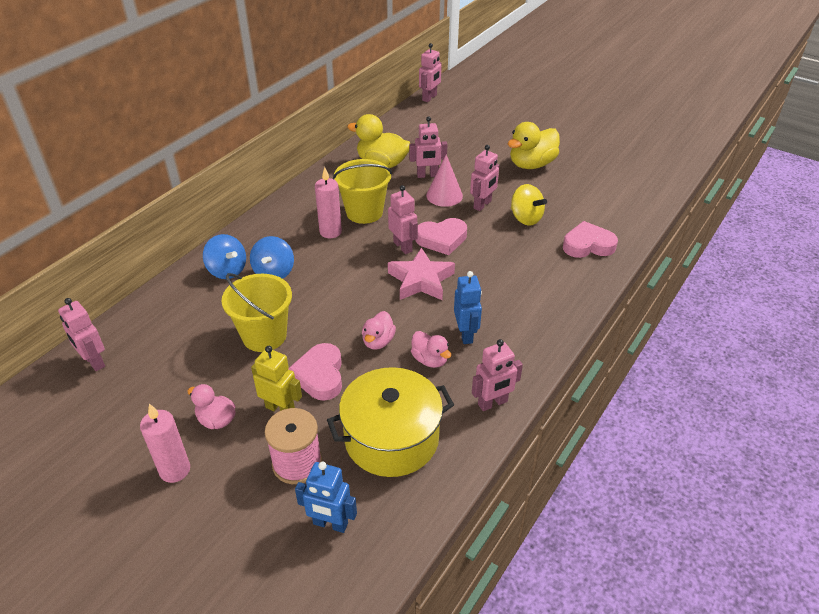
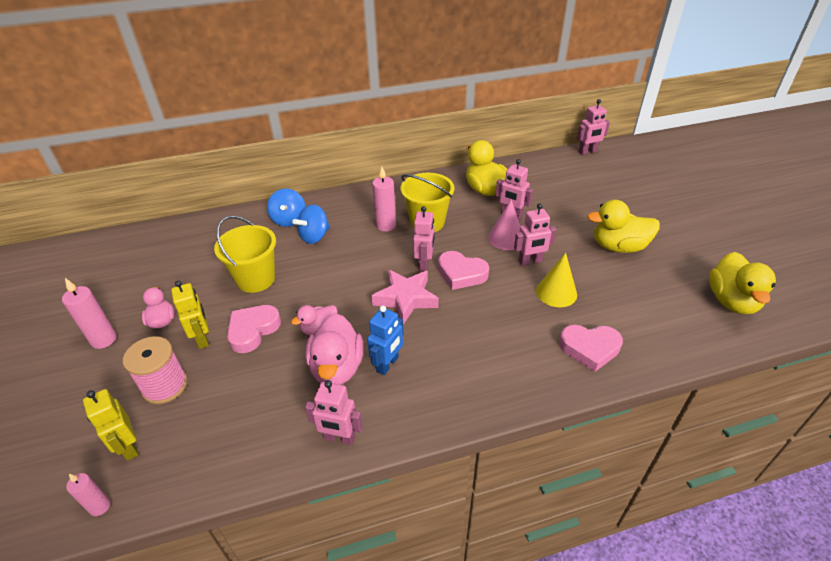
camera: 40 degrees right, 0 degrees up
pink robot [58,298,105,371] -> none
blue robot [295,462,357,533] -> yellow robot [83,389,139,461]
yellow pot [327,367,454,477] -> none
pink duck [411,331,451,368] -> pink duck [305,313,363,385], size x1.74
yellow spinning top [511,184,547,226] -> yellow cone [536,252,577,307]
pink heart [563,221,618,258] -> pink heart turned 150 degrees clockwise [559,325,623,372]
none -> pink candle [66,473,110,516]
none -> yellow duck [709,252,776,314]

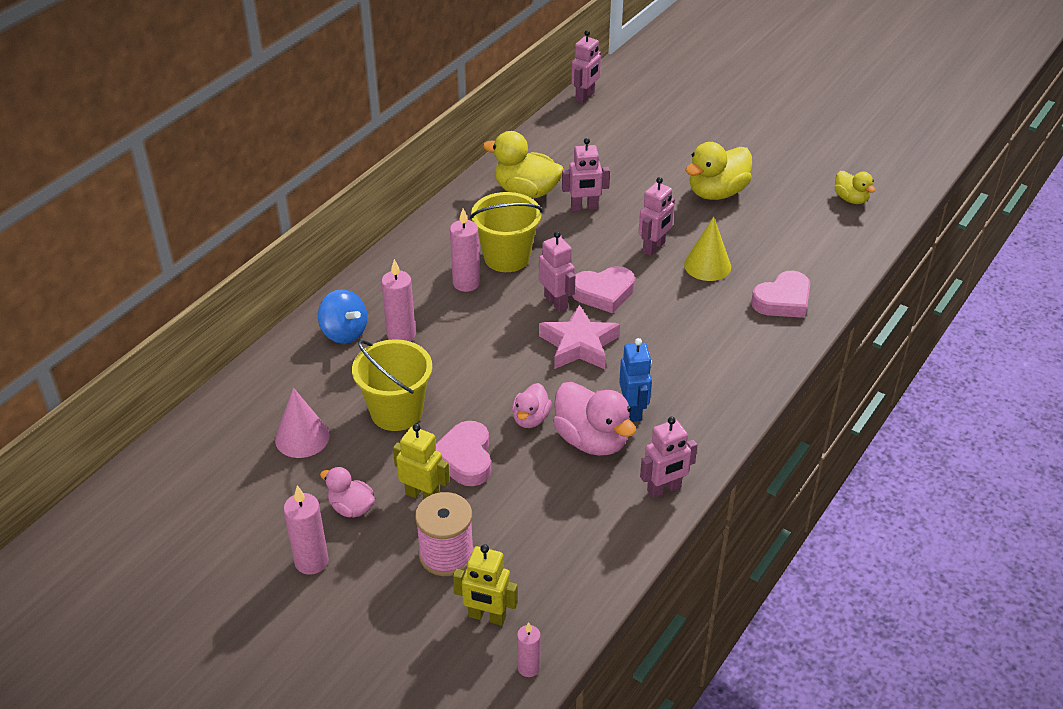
camera: 40 degrees left, 0 degrees up
blue spinning top [292,205,330,244] -> pink candle [381,259,416,342]
pink cone [488,199,520,250] -> pink cone moved to [275,388,330,458]
yellow duck [709,252,776,314] -> yellow duck [835,171,876,204], size x0.58

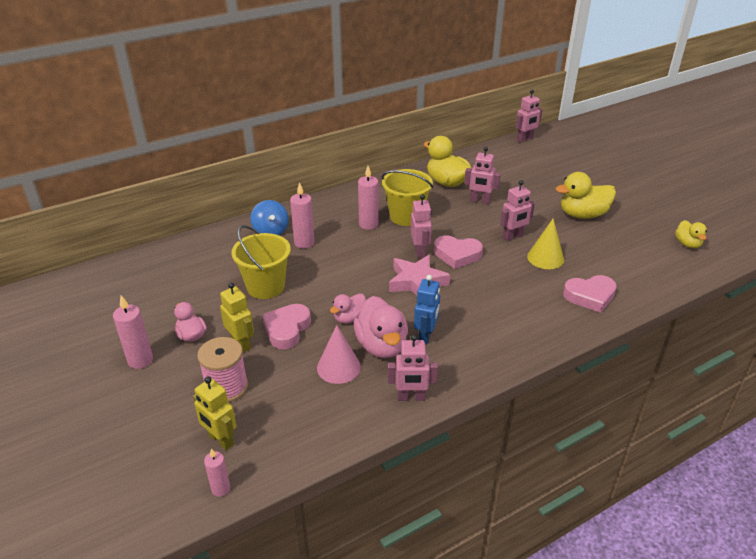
camera: 25 degrees right, 5 degrees down
pink cone [275,388,330,458] -> pink cone moved to [317,325,361,384]

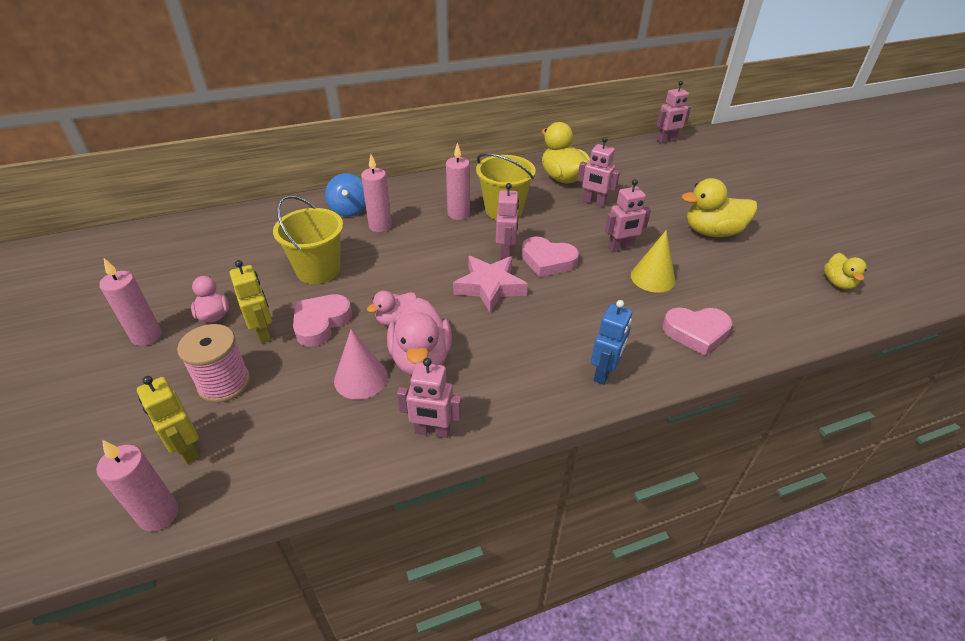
camera: 10 degrees right, 5 degrees up
pink candle [204,448,230,497] -> pink candle [96,440,178,532], size x1.59
blue robot [414,275,440,344] -> blue robot moved to [591,300,632,385]

